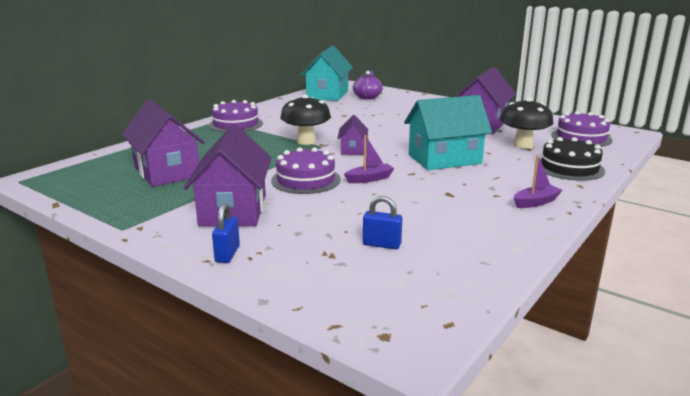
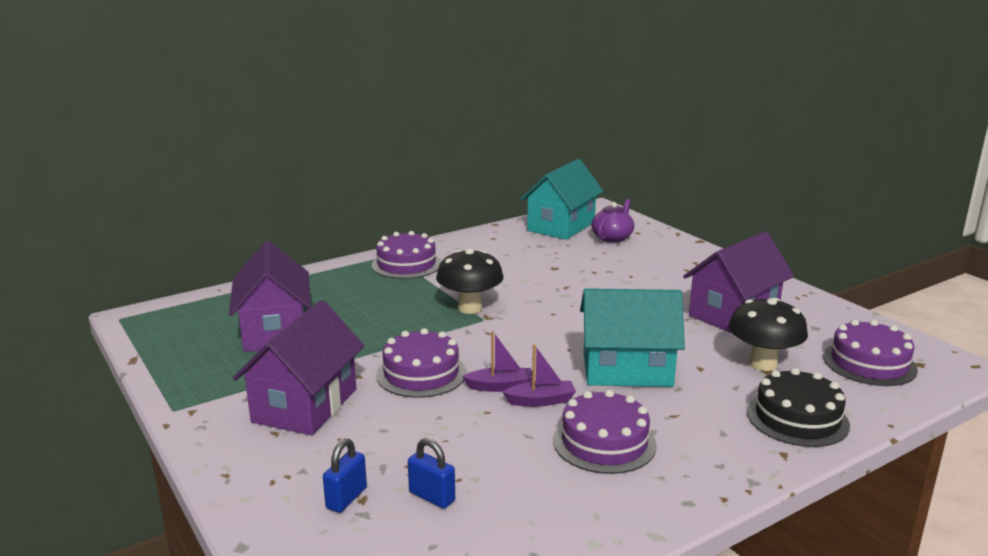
camera: 20 degrees right, 0 degrees up
blue padlock [212,203,240,263] -> blue padlock moved to [323,439,367,513]
purple house [337,115,368,155] -> none
purple boat [514,155,562,208] -> purple boat moved to [503,345,576,407]
none -> purple cake [553,390,657,474]

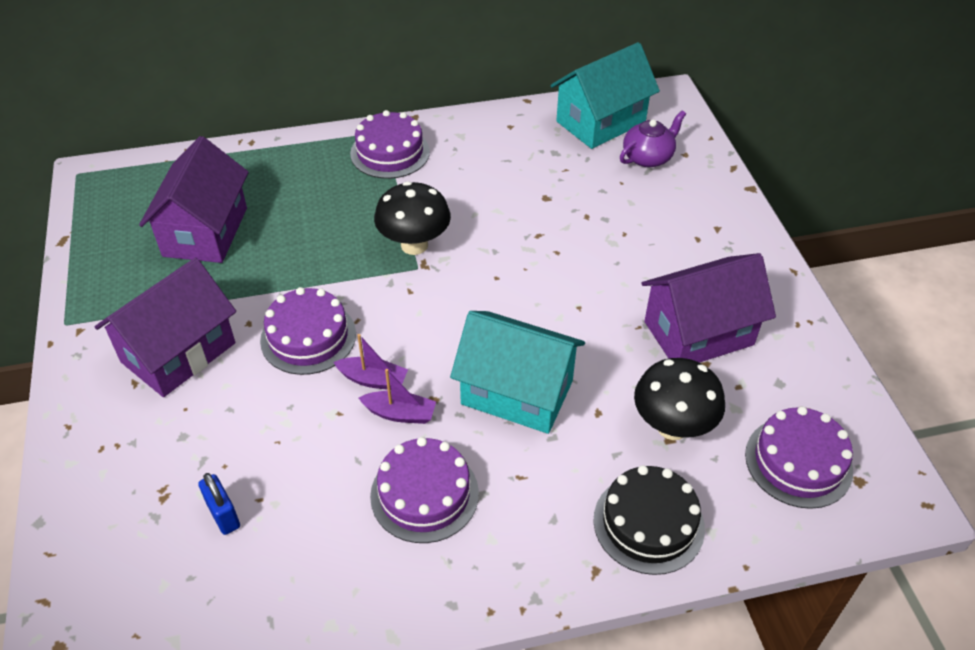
camera: 20 degrees right, 25 degrees up
blue padlock [323,439,367,513] -> none

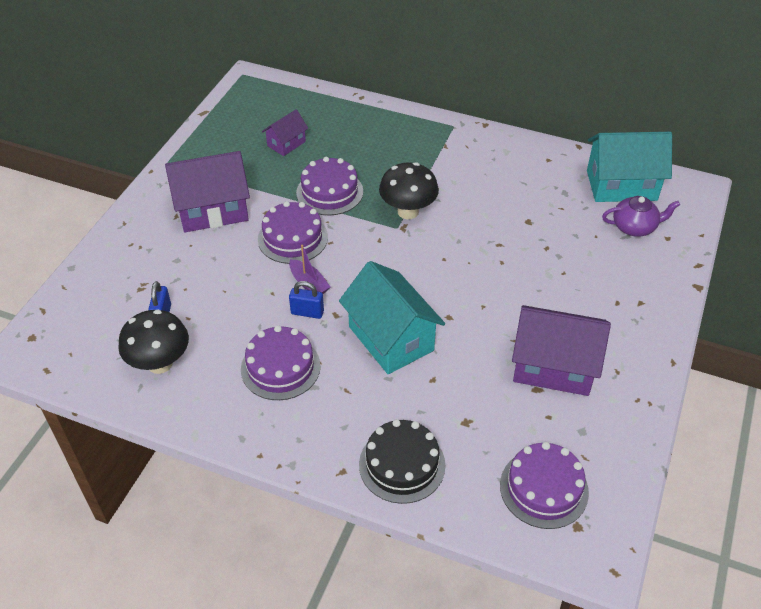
camera: 35 degrees right, 0 degrees up
purple house [139,136,249,263] -> purple house [262,109,308,156], size x0.52
purple cake [350,110,430,179] -> purple cake moved to [296,157,363,215]
purple boat [359,369,436,424] -> blue padlock [289,281,324,319]
black mushroom [634,358,725,440] -> black mushroom moved to [118,310,189,374]

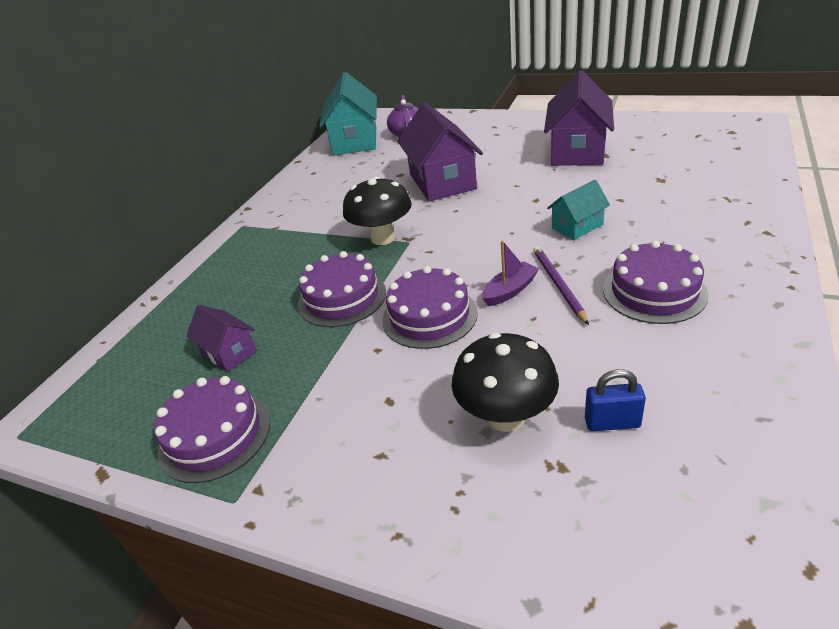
camera: 85 degrees left, 10 degrees down
black mushroom [118,310,189,374] -> black mushroom moved to [452,333,559,432]
purple house [165,151,250,232] -> purple house moved to [397,102,483,201]
blue padlock [289,281,324,319] -> purple pencil [533,246,589,325]
turquoise house [339,261,445,374] -> turquoise house [547,180,610,240], size x0.52
black cake [359,419,445,504] -> none
purple cake [500,442,589,529] -> purple cake moved to [154,376,270,483]

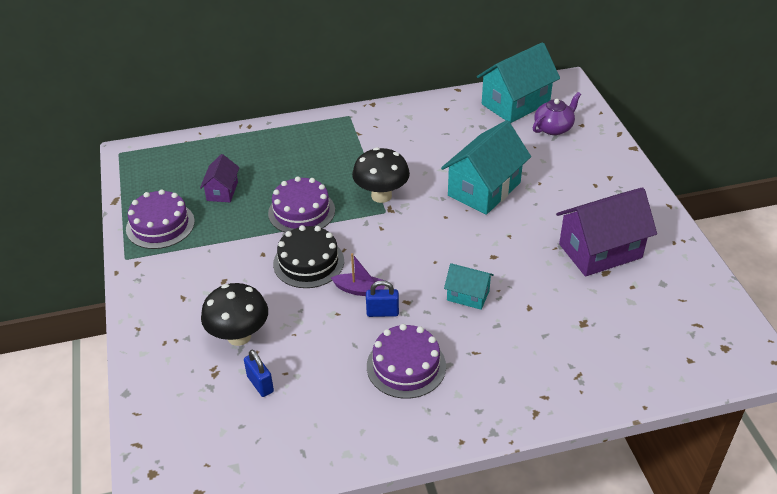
camera: 50 degrees right, 5 degrees up
purple cake [382,266,478,349] -> black cake [273,225,344,288]
purple house [397,102,483,201] -> turquoise house [441,120,531,215]
purple pencil [533,246,589,325] -> blue padlock [366,280,399,317]

